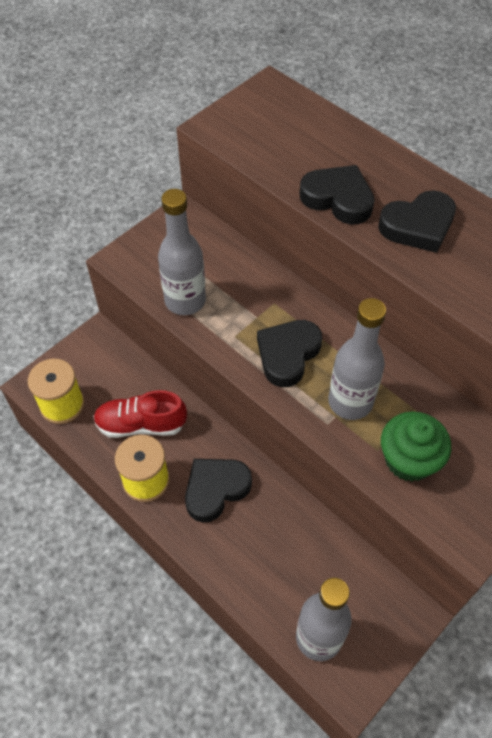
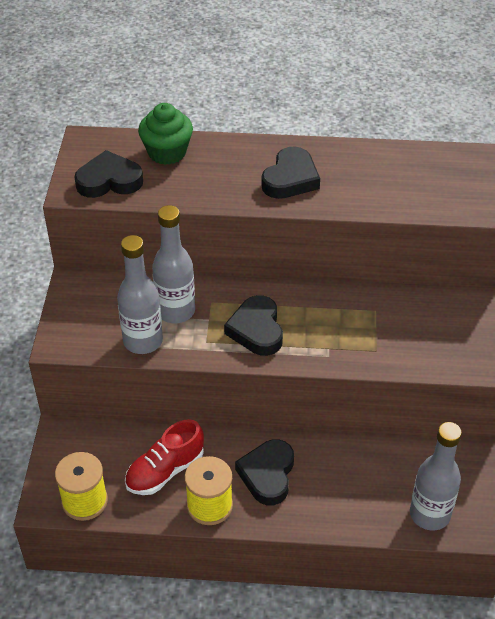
camera: 40 degrees left, 10 degrees down
black heart [300,165,375,225] -> black heart moved to [74,150,143,198]
grey bottle [328,298,386,420] -> grey bottle moved to [152,205,195,323]
green cupcake [381,411,451,482] -> green cupcake moved to [138,103,193,165]

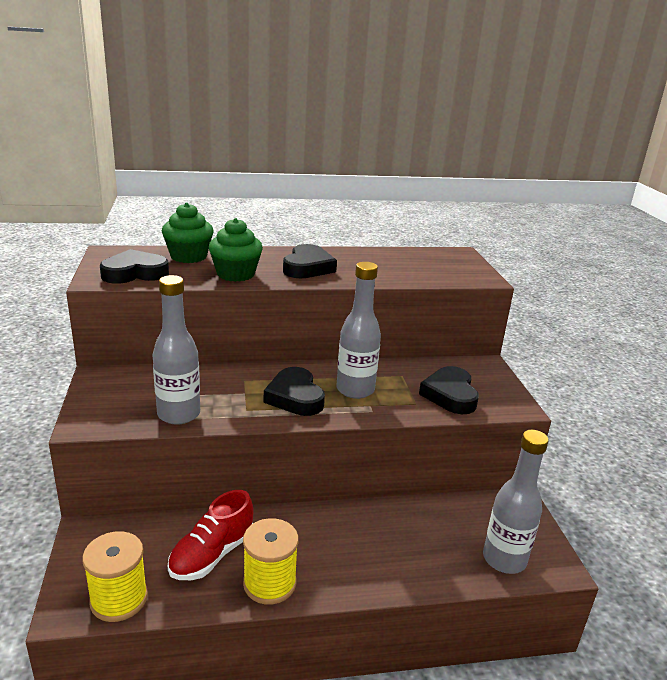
camera: 15 degrees left, 20 degrees down
grey bottle [152,205,195,323] -> grey bottle moved to [337,262,381,399]
black heart [235,439,294,505] -> black heart moved to [419,366,479,414]
none -> green cupcake [209,218,263,282]

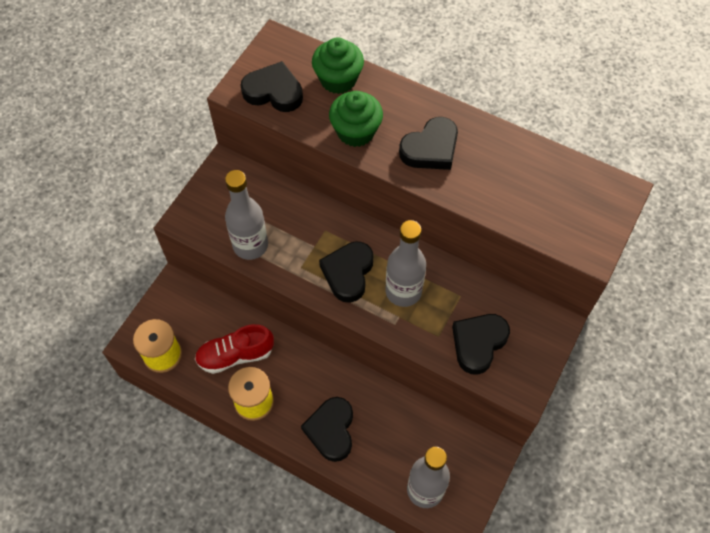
camera: 40 degrees right, 35 degrees up
none -> black heart [301,397,353,462]

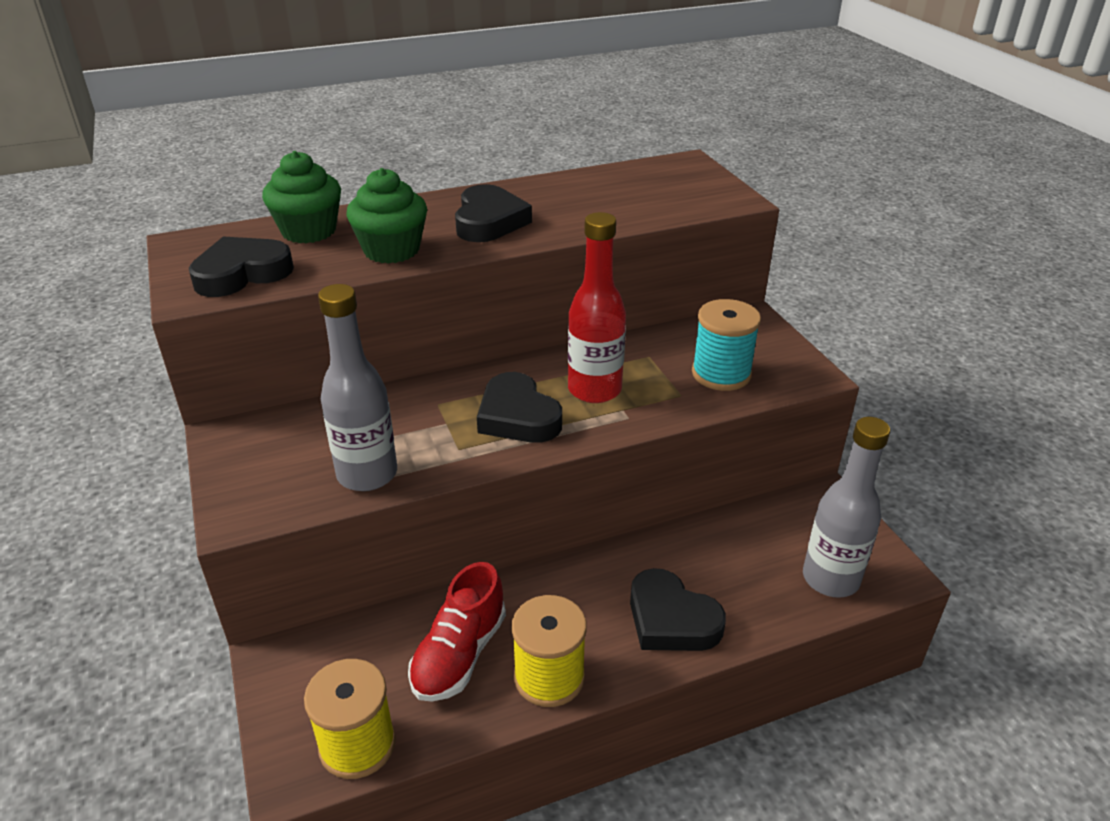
camera: 50 degrees left, 25 degrees down
grey bottle [385,220,426,307] -> red bottle [568,212,626,403]
black heart [452,314,510,375] -> turquoise spool [692,299,761,391]

